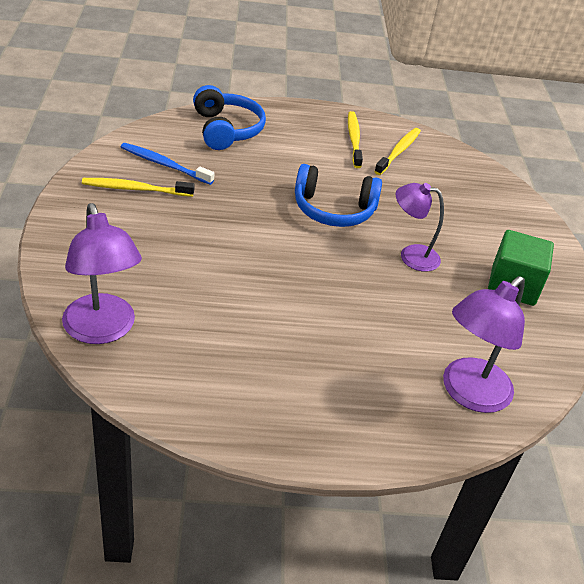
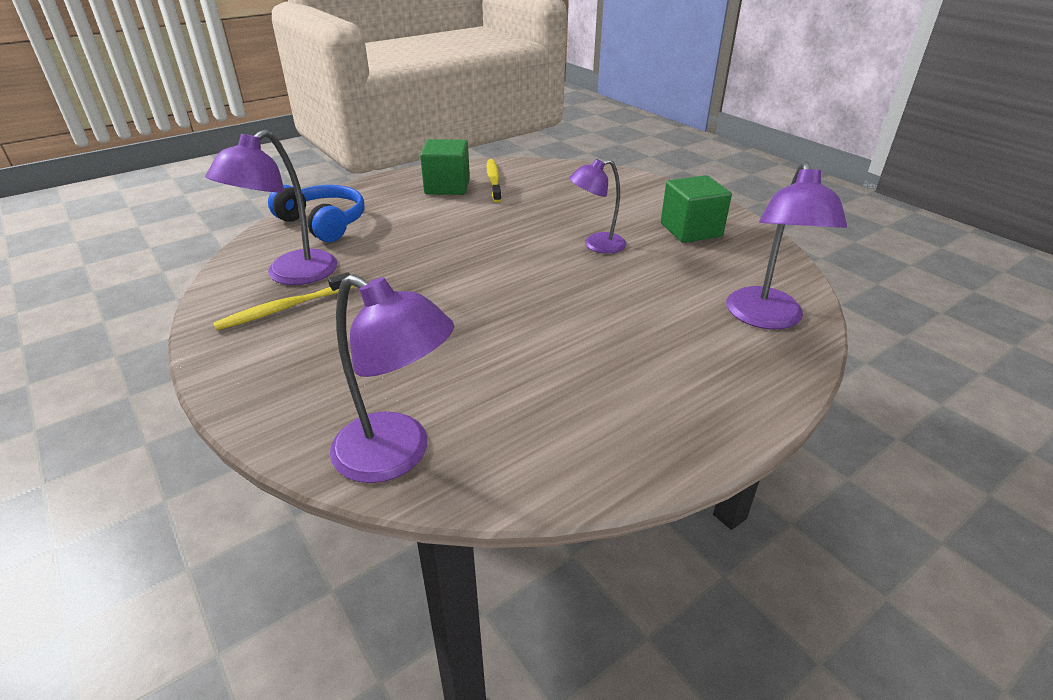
camera: 30 degrees left, 5 degrees down
blue toothbrush [121,143,214,185] -> purple lamp [206,130,338,285]
blue headphones [295,164,382,227] -> none
yellow toothbrush [348,111,363,168] -> green cube [420,139,470,195]

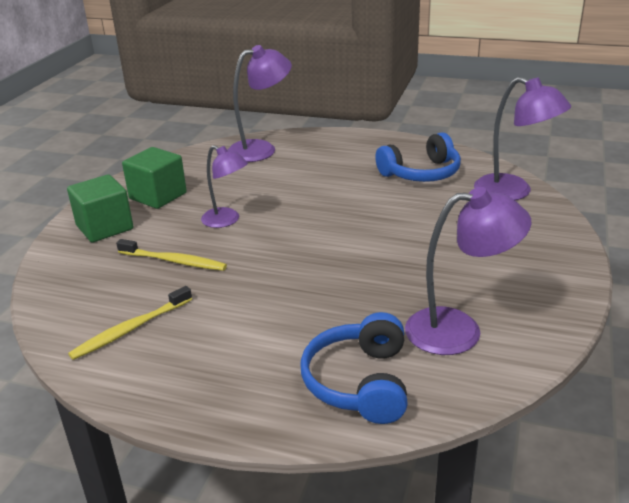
camera: 125 degrees left, 5 degrees down
yellow toothbrush [213,272,354,330] -> yellow toothbrush moved to [116,239,227,271]
purple lamp [330,274,454,483] -> purple lamp turned 135 degrees clockwise [474,77,571,200]
green cube [420,139,470,195] -> green cube moved to [67,174,134,243]
none -> blue headphones [375,132,461,182]

